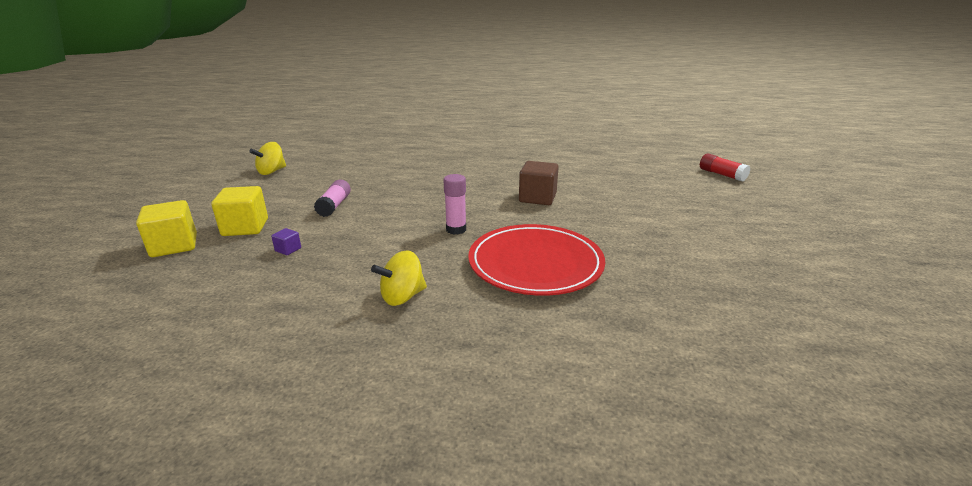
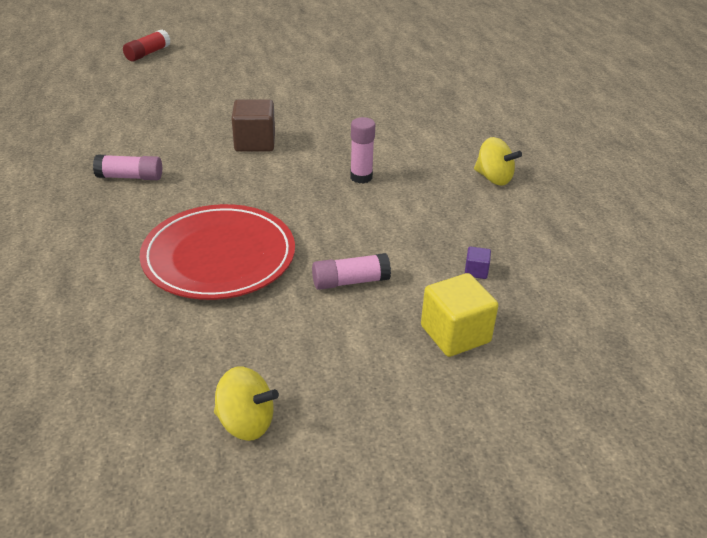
camera: 110 degrees left, 10 degrees up
yellow cube [136,200,197,257] -> none
red plate [468,224,605,296] -> red plate moved to [140,204,295,300]
none -> pink glue stick [93,155,162,180]

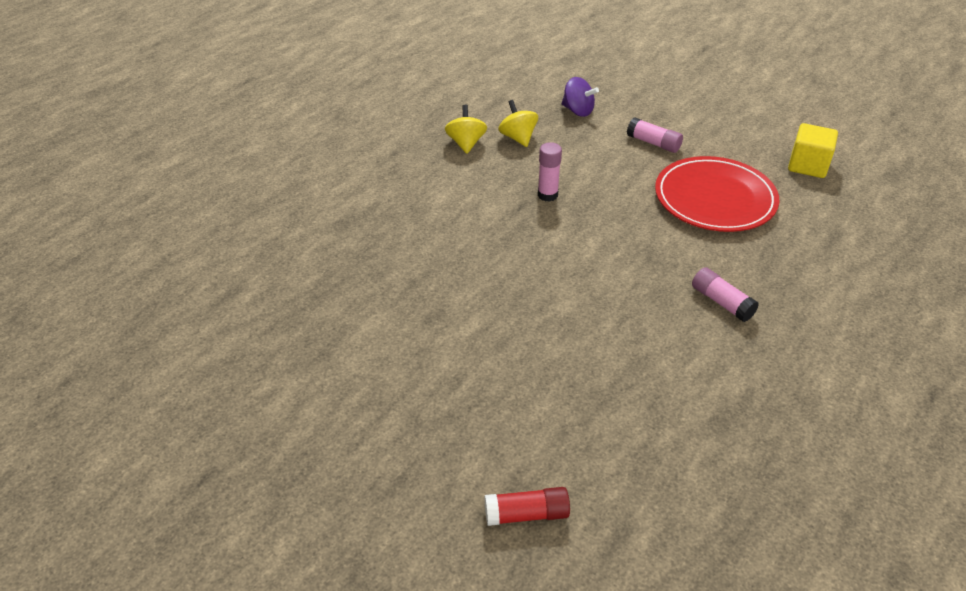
camera: 130 degrees left, 5 degrees up
yellow spinning top [214,367,279,441] -> yellow spinning top moved to [498,100,538,147]
brown cube [232,99,275,152] -> none
yellow cube [421,273,498,357] -> yellow cube moved to [788,123,838,178]
purple cube [465,246,491,279] -> purple spinning top [562,77,599,117]

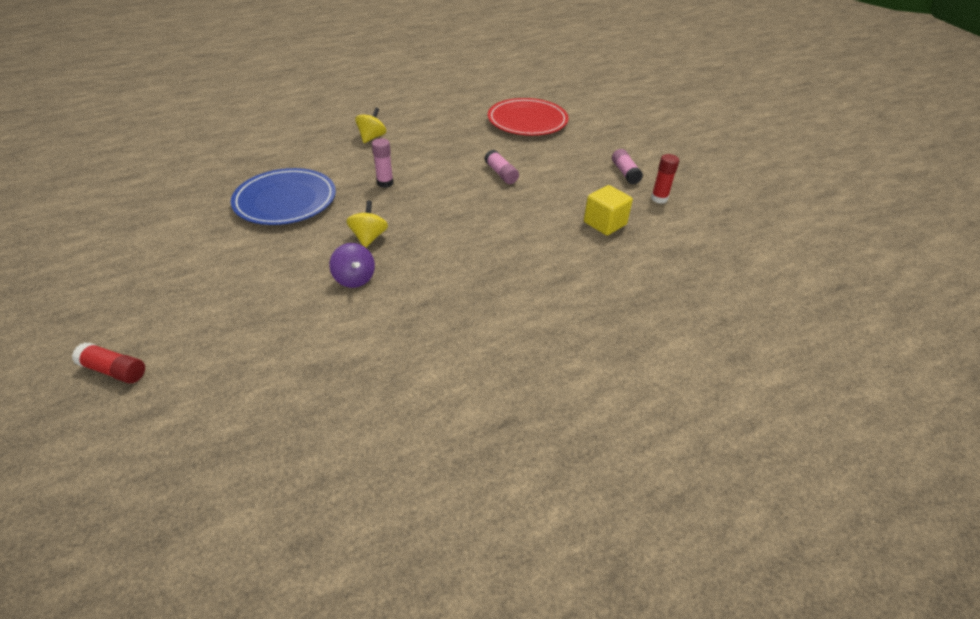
camera: 25 degrees right, 0 degrees up
yellow spinning top [498,100,538,147] -> yellow spinning top moved to [346,200,388,248]
purple spinning top [562,77,599,117] -> purple spinning top moved to [330,243,375,288]
red plate [655,156,779,232] -> red plate moved to [488,98,569,136]
pink glue stick [692,267,759,322] -> pink glue stick moved to [612,149,643,184]
none -> blue plate [231,168,336,225]
none -> red glue stick [651,154,679,204]

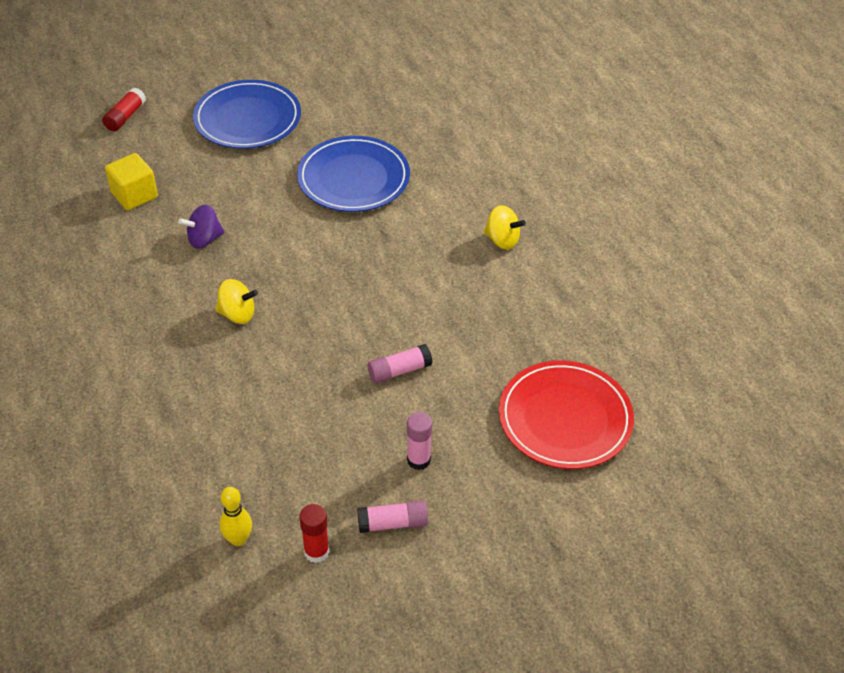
camera: 95 degrees right, 5 degrees up
yellow spinning top [346,200,388,248] -> yellow spinning top moved to [215,279,258,324]
pink glue stick [372,138,393,188] -> pink glue stick moved to [407,412,432,470]
yellow cube [584,185,633,235] -> yellow cube moved to [105,153,158,210]
none -> blue plate [193,80,301,149]
none -> yellow bowling pin [220,487,252,546]

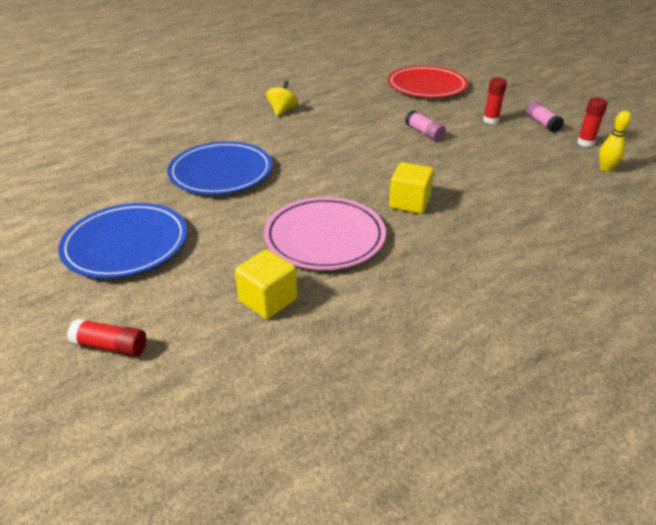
camera: 100 degrees left, 10 degrees down
purple spinning top [178,205,225,249] -> pink plate [264,197,386,270]
yellow spinning top [215,279,258,324] -> yellow cube [389,162,434,214]
pink glue stick [407,412,432,470] -> red glue stick [483,77,507,124]

